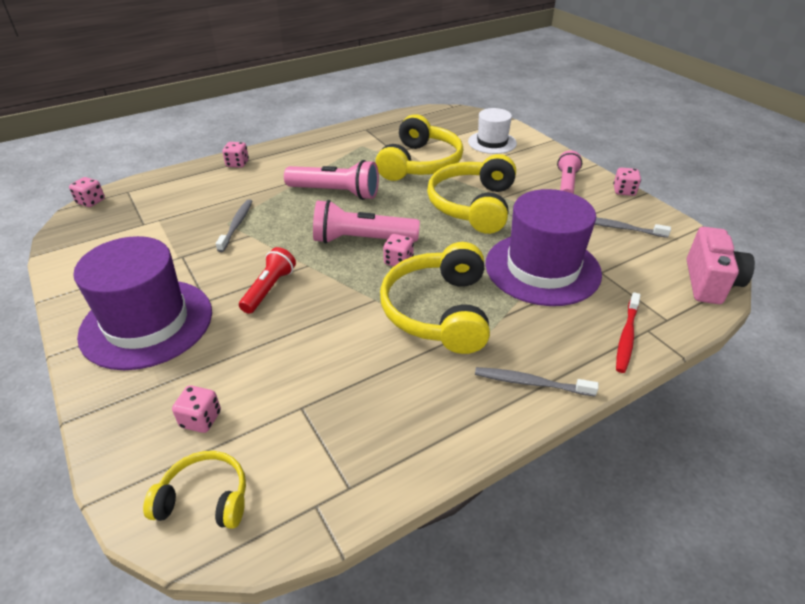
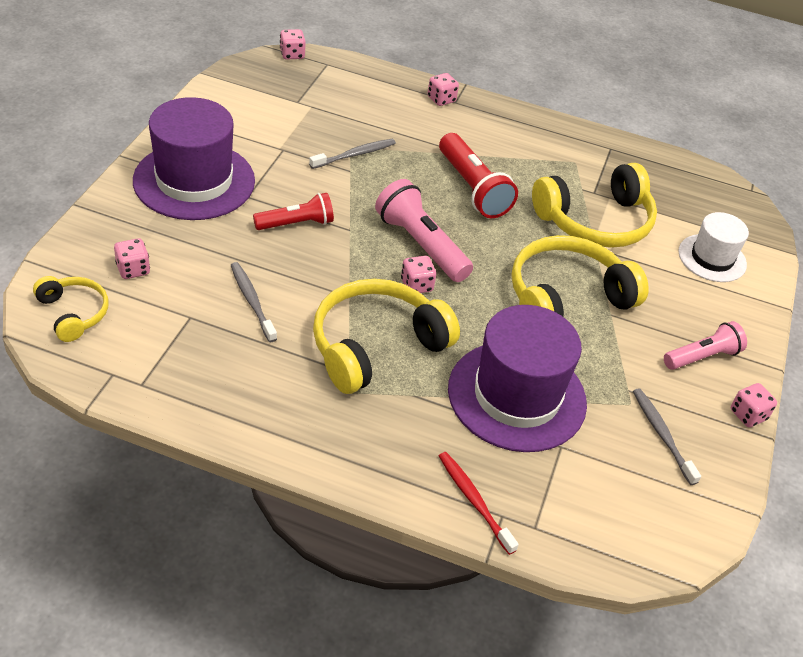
camera: 45 degrees right, 5 degrees up
pink flashlight [284,160,379,200] -> red flashlight [439,133,518,218]
grey toothbrush [475,367,599,396] -> grey toothbrush moved to [231,262,277,342]
red toothbrush [616,292,641,373] -> red toothbrush turned 75 degrees clockwise [439,452,519,555]
pink camera [687,227,755,304] -> none

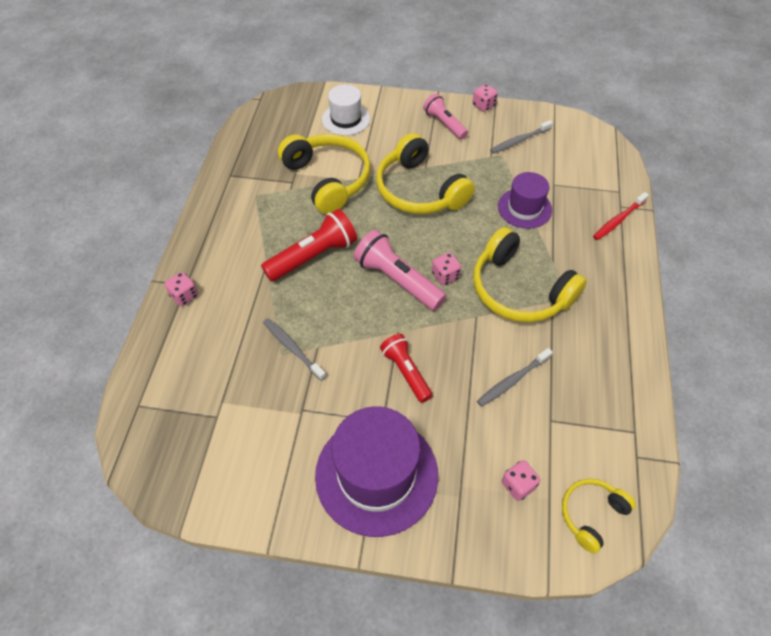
camera: 95 degrees left, 10 degrees up
pink dice [280,29,306,60] -> none
pink flashlight [375,179,473,282] -> pink flashlight turned 90 degrees clockwise [354,230,446,311]
purple hat [448,305,587,452] -> purple hat [498,172,552,229], size x0.57

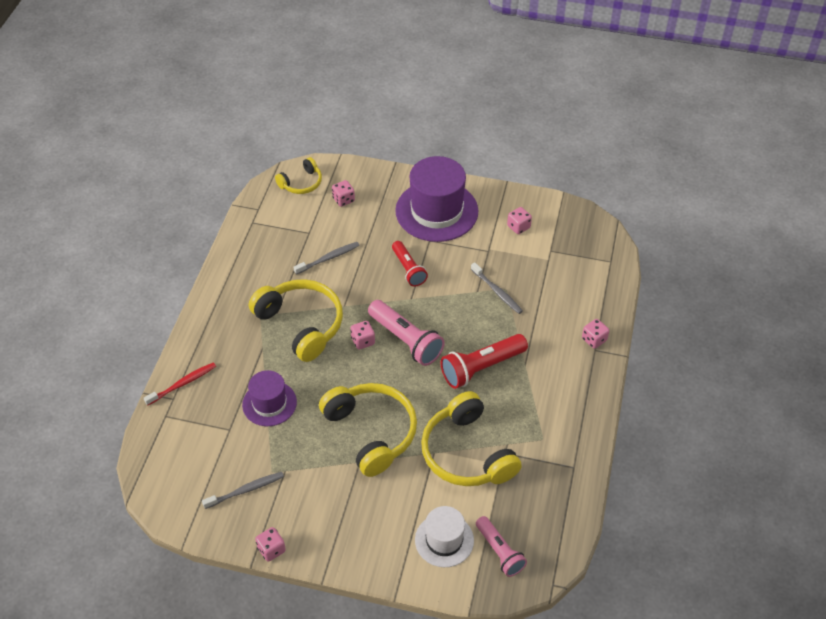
camera: 175 degrees left, 5 degrees down
pink flashlight [423,94,468,140] -> pink flashlight moved to [476,516,527,577]
none -> pink dice [507,207,532,234]

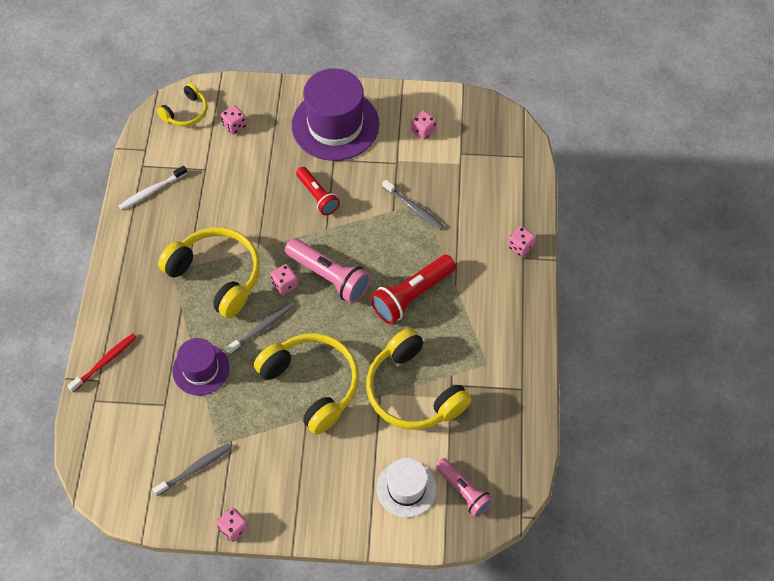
camera: 10 degrees left, 10 degrees up
grey toothbrush [293,242,360,275] -> grey toothbrush moved to [226,302,294,355]
none -> white toothbrush [119,166,187,210]

